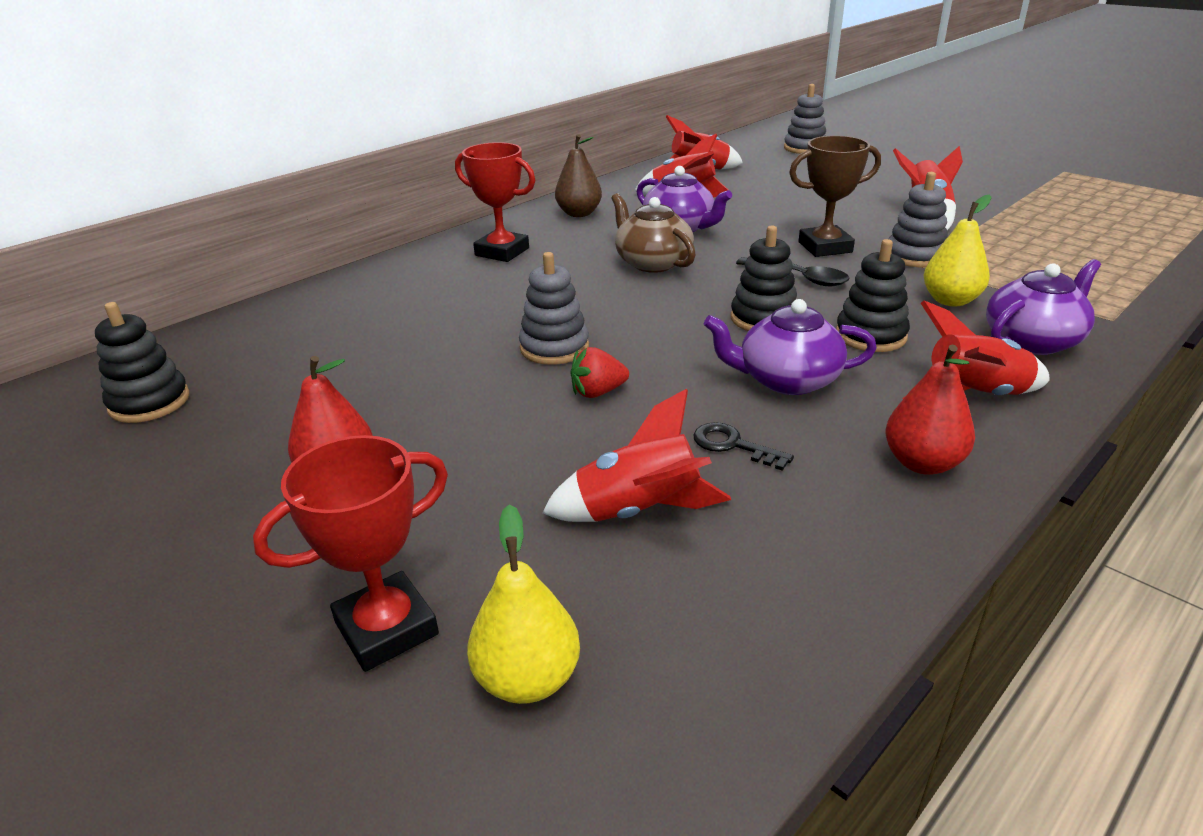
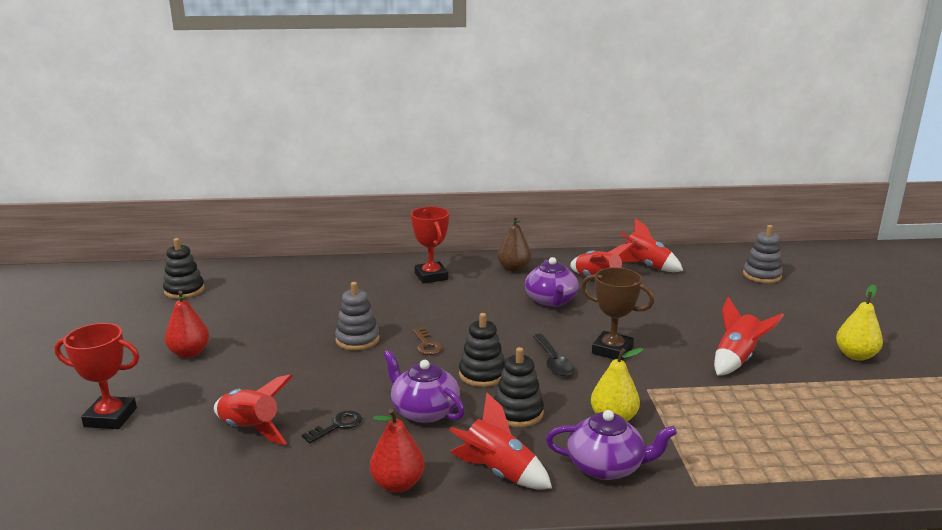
camera: 40 degrees right, 10 degrees down
yellow pear [467,504,580,704] -> yellow pear moved to [836,285,883,361]
red strawberry [570,347,629,398] -> none
brown teapot [611,193,696,273] -> none
black key [693,422,794,471] -> black key turned 60 degrees clockwise [302,411,362,443]
grey stacking toy [888,172,948,267] -> none
none -> brown key [413,328,442,355]

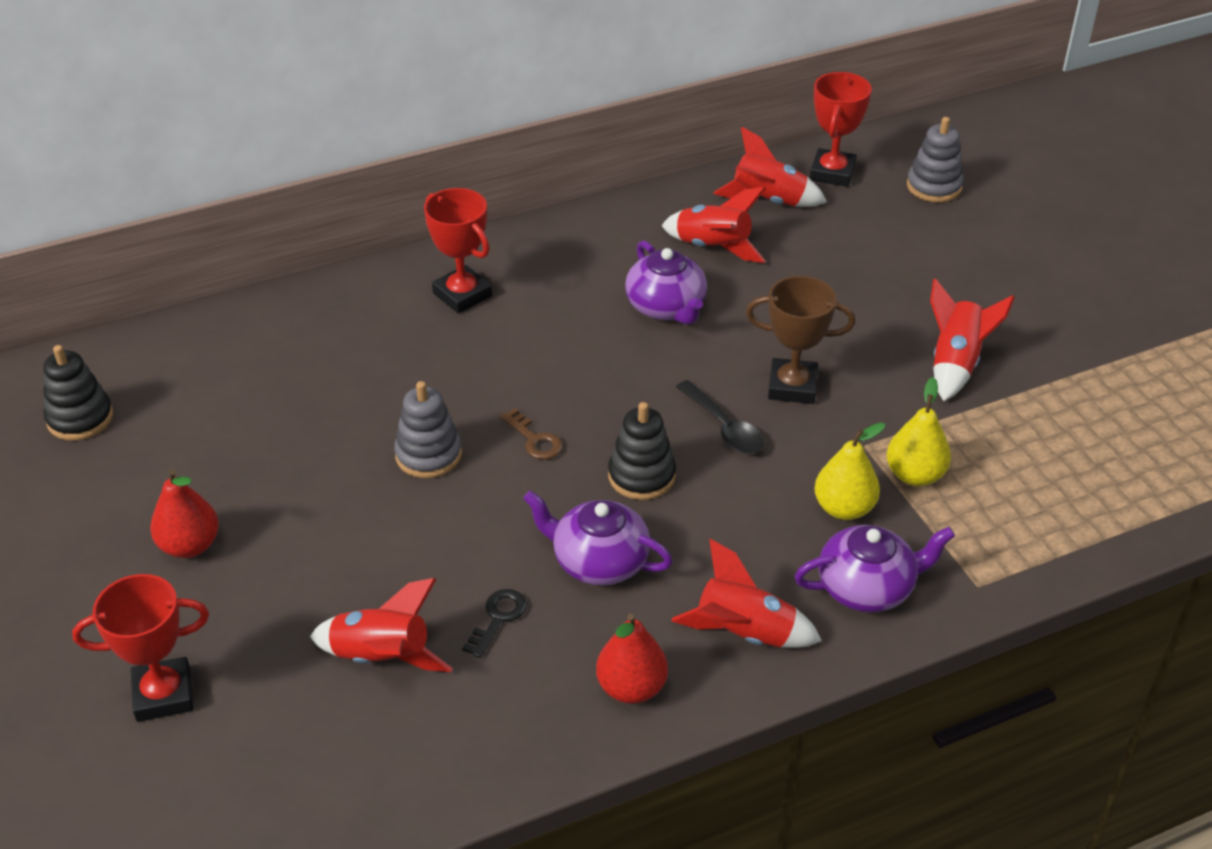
camera: 20 degrees left, 20 degrees up
black stacking toy [494,347,544,427] -> none
brown pear [497,216,531,272] -> none
yellow pear [836,285,883,361] -> yellow pear moved to [886,377,951,486]
none -> red trophy [810,72,872,187]

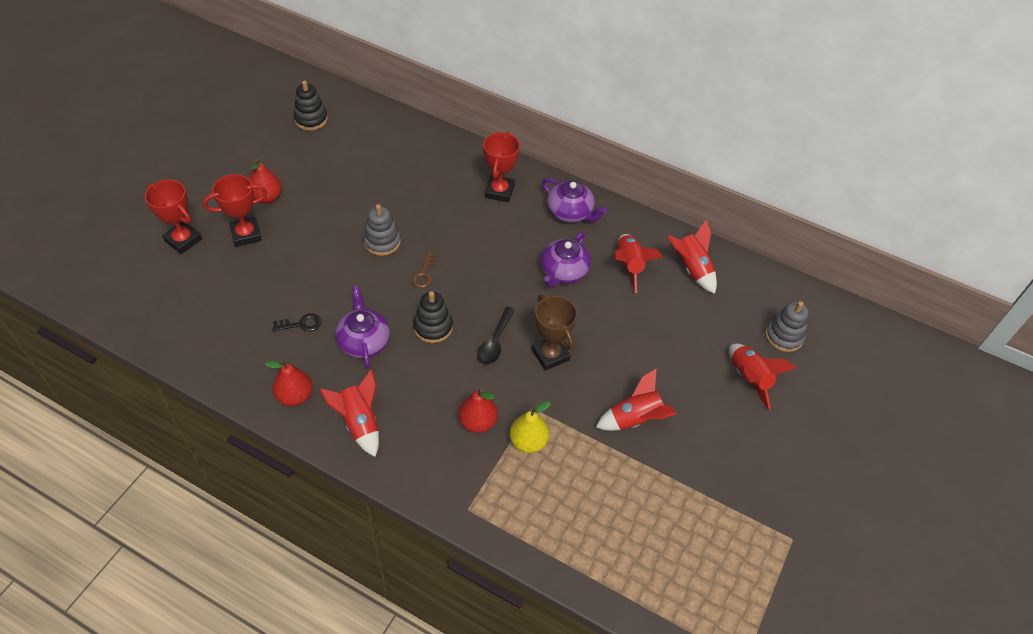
camera: 50 degrees right, 10 degrees up
red rocket [310,578,453,672] -> red rocket moved to [729,343,796,410]
purple teapot [794,525,955,612] -> purple teapot moved to [542,178,607,223]
red trophy [810,72,872,187] -> red trophy moved to [203,174,267,247]
yellow pear [814,423,885,520] -> red pear [458,389,498,433]

